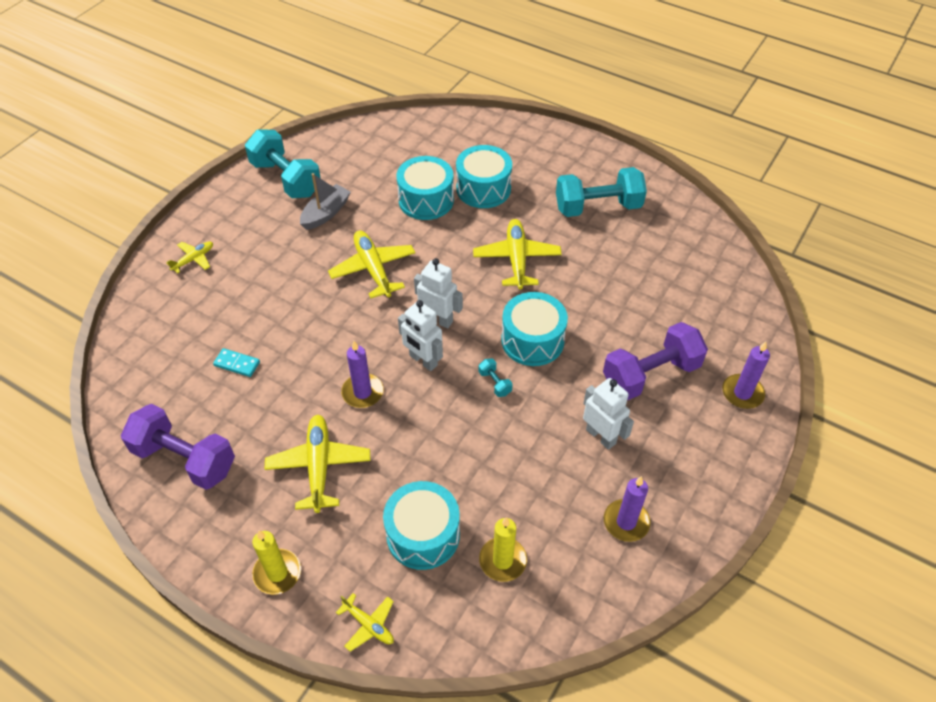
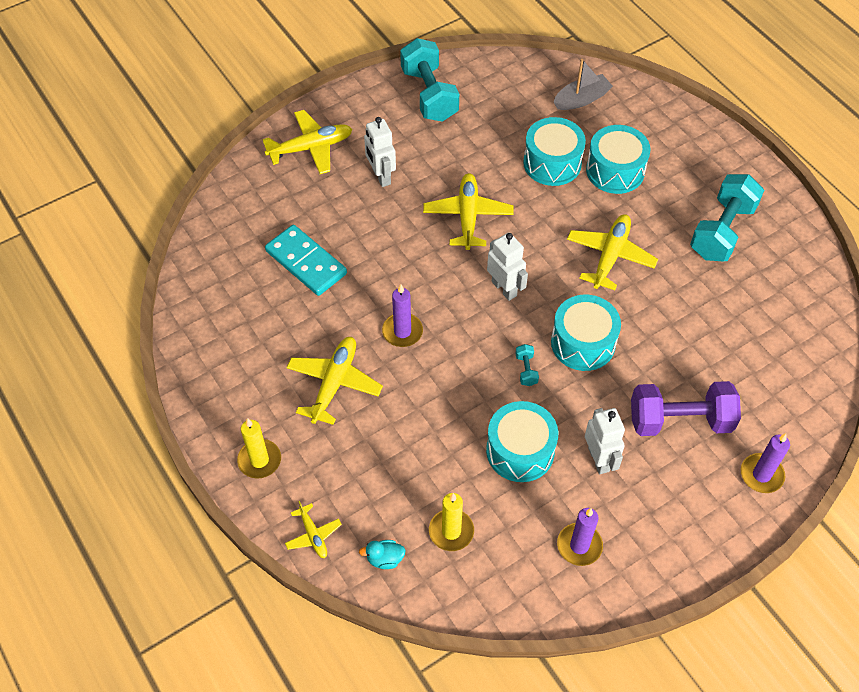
camera: 25 degrees right, 5 degrees up
purple dumbbell [121,404,235,490] -> none
yellow plane [166,241,213,274] -> yellow plane [262,110,352,174], size x1.82
turquoise domino [213,348,260,377] -> turquoise domino [265,225,347,296], size x2.00
grey boat [300,173,351,230] -> grey boat moved to [554,59,613,110]
turquoise drum [383,481,460,570] -> turquoise drum moved to [486,401,558,482]
white robot [398,300,443,371] -> white robot moved to [364,117,396,187]
turquoise dumbbell [556,167,647,217] -> turquoise dumbbell turned 75 degrees counterclockwise [690,174,764,262]
none -> turquoise duck [359,540,406,569]

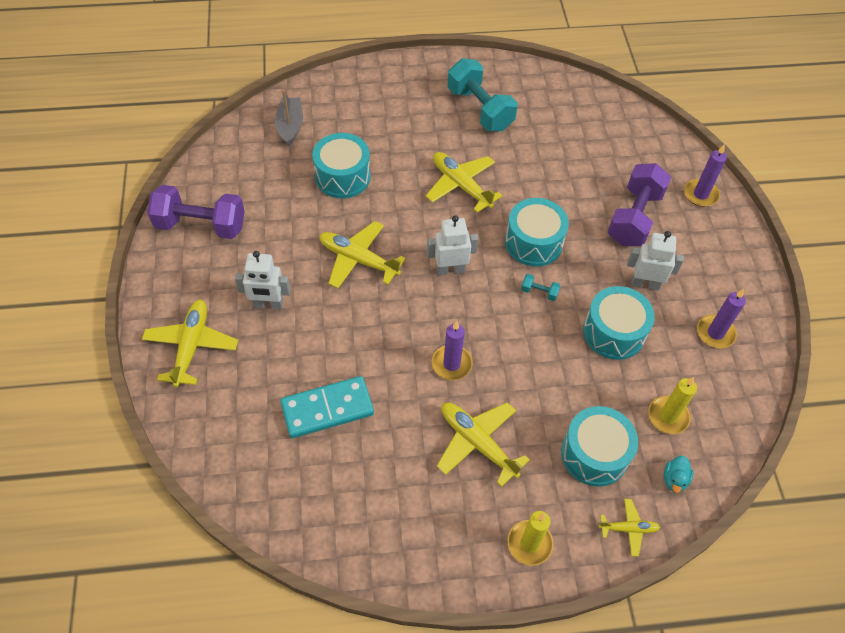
camera: 65 degrees left, 0 degrees up
turquoise dumbbell [400,38,459,122] -> purple dumbbell [147,185,245,239]
turquoise drum [586,125,651,194] -> turquoise drum moved to [561,406,638,487]

